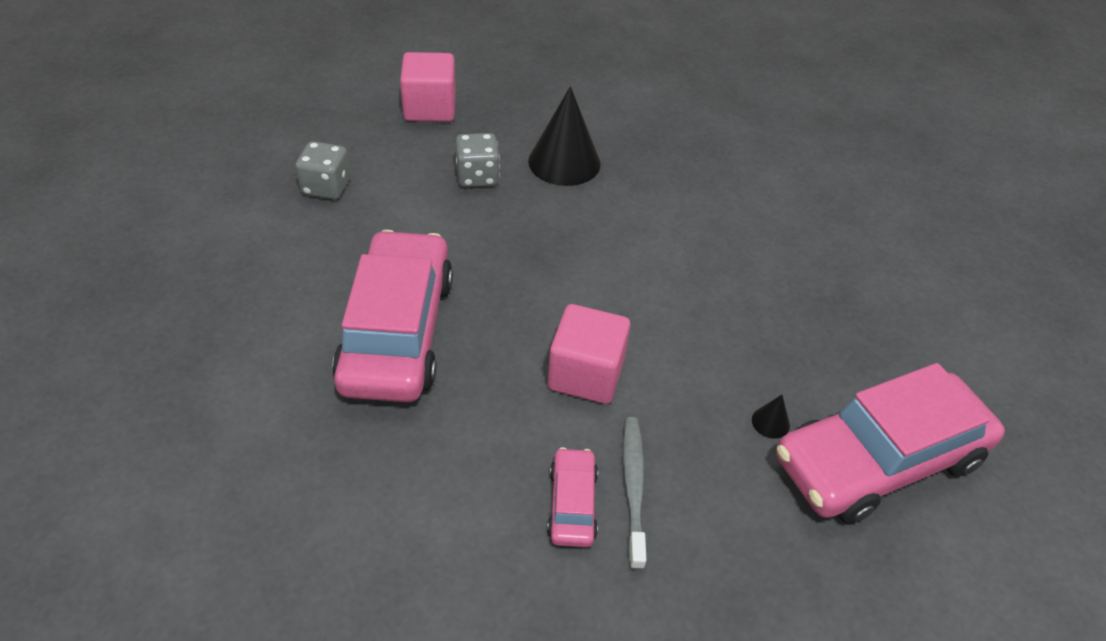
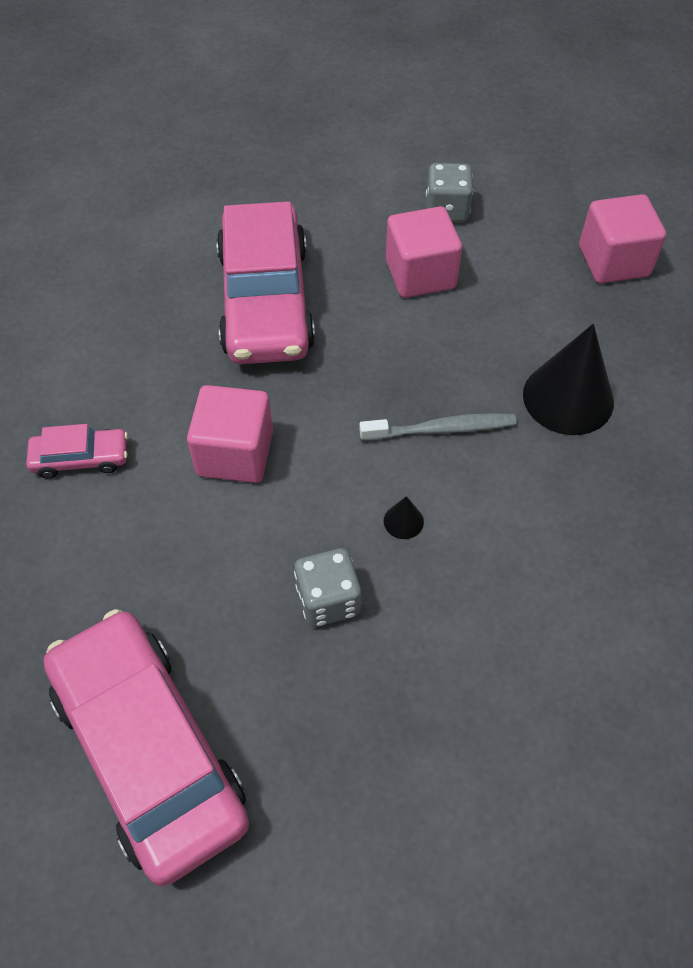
camera: 85 degrees right, 10 degrees up
pink car [332,230,453,402] -> pink car turned 90 degrees clockwise [216,201,315,364]
grey dice [456,133,500,187] -> grey dice moved to [294,548,361,627]
grey toothbrush [623,417,646,570] -> grey toothbrush moved to [359,413,517,441]
black cone [752,395,790,439] -> black cone moved to [384,496,424,539]
none -> pink cube [386,206,462,298]

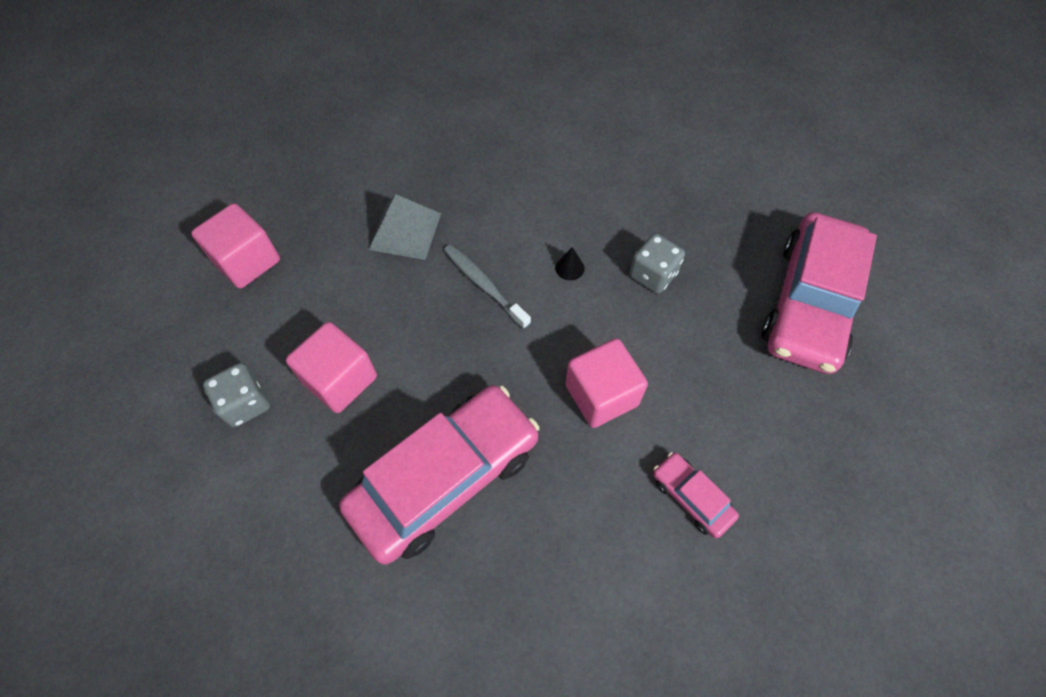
camera: 125 degrees left, 5 degrees up
black cone [523,324,614,435] -> grey pyramid [369,194,441,260]

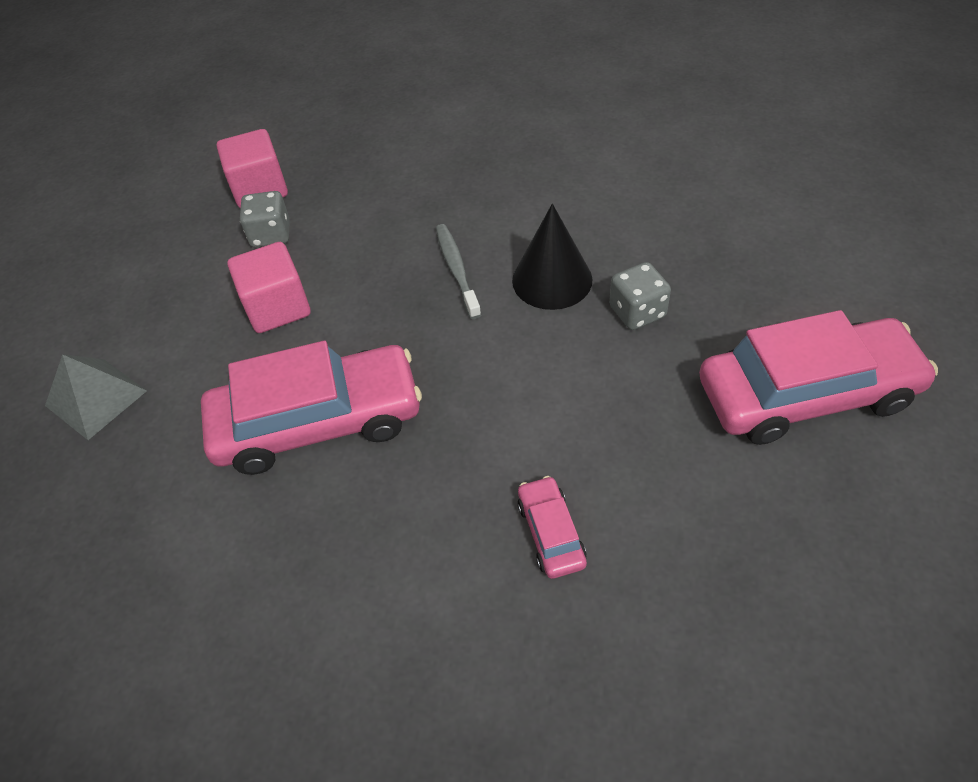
camera: 30 degrees right, 10 degrees down
grey dice [203,363,270,427] -> grey dice moved to [240,191,290,248]
grey pyramid [369,194,441,260] -> grey pyramid moved to [45,354,147,440]
black cone [555,247,585,280] -> black cone [512,204,592,310], size x2.44
pink cube [565,338,648,428] -> none
pink car [762,212,877,374] -> pink car turned 150 degrees counterclockwise [699,310,938,445]

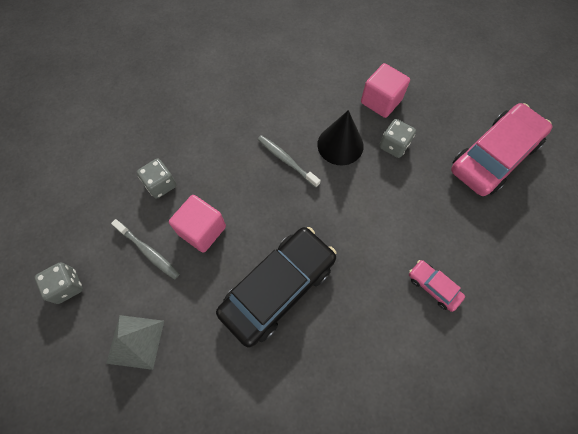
camera: 35 degrees left, 15 degrees up
pink car [201,341,422,475] -> black car [216,227,337,347]
pink cube [217,129,288,208] -> pink cube moved to [361,63,410,118]
none -> grey dice [35,263,83,304]
none -> grey toothbrush [111,219,180,280]

